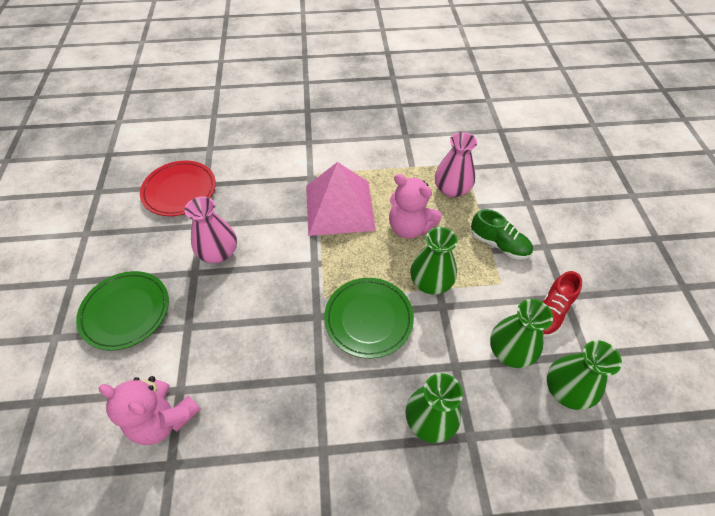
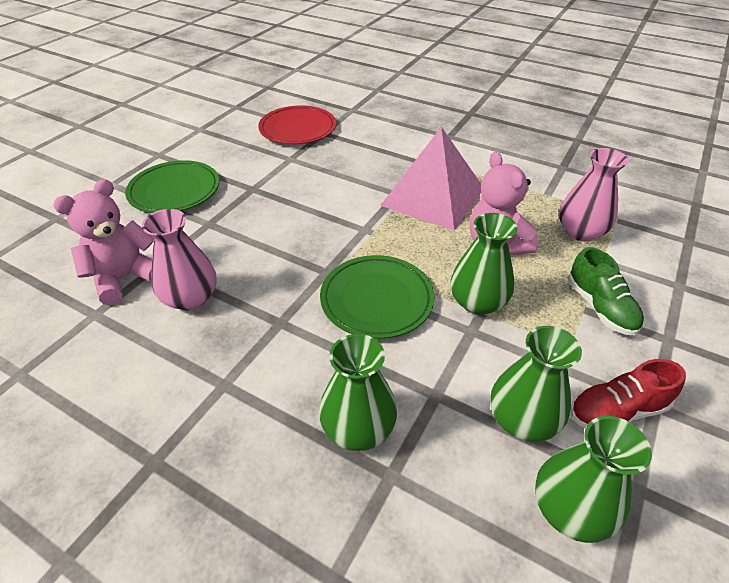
camera: 35 degrees right, 10 degrees down
pink teddy bear [99,376,201,445] -> pink teddy bear turned 75 degrees clockwise [53,179,154,305]
pink vase [184,196,237,263] -> pink vase moved to [142,209,217,311]

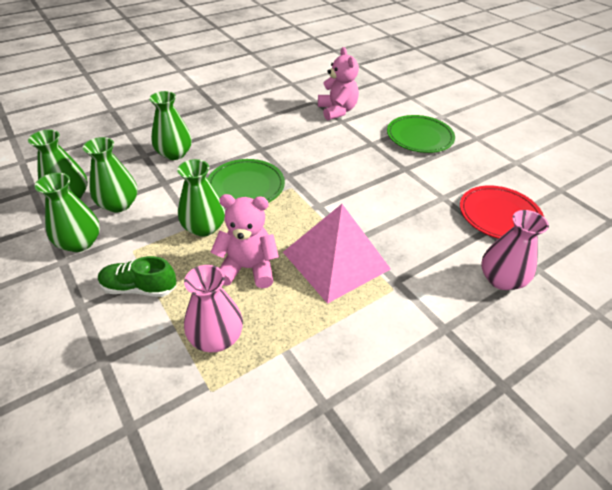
camera: 115 degrees right, 0 degrees up
pink vase [142,209,217,311] -> pink vase moved to [481,210,549,290]
red shoe [570,359,686,428] -> green vase [35,173,100,252]

